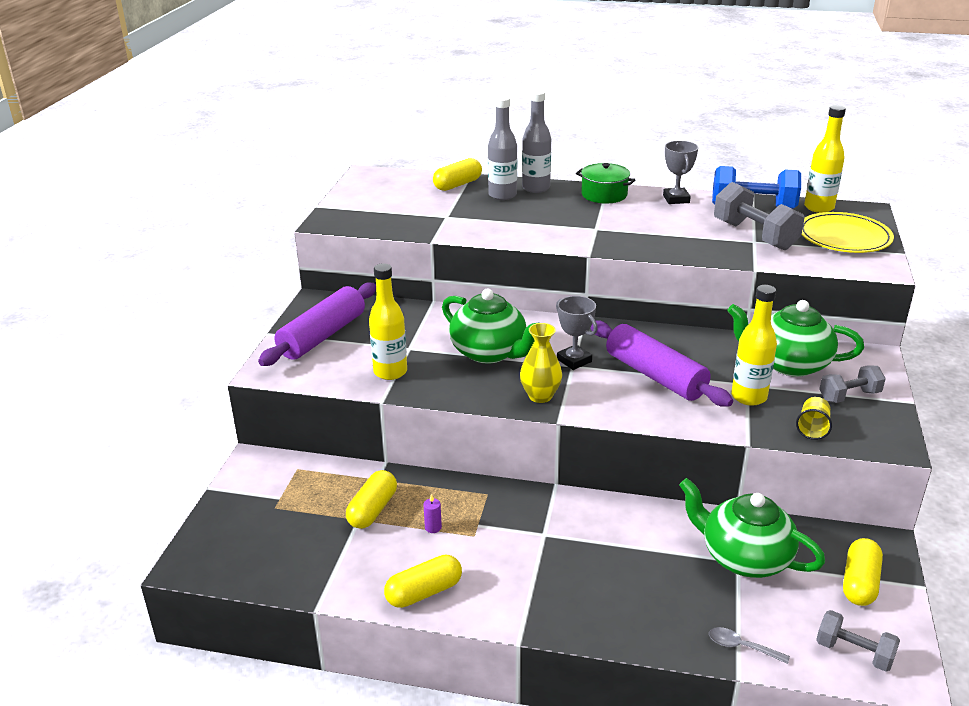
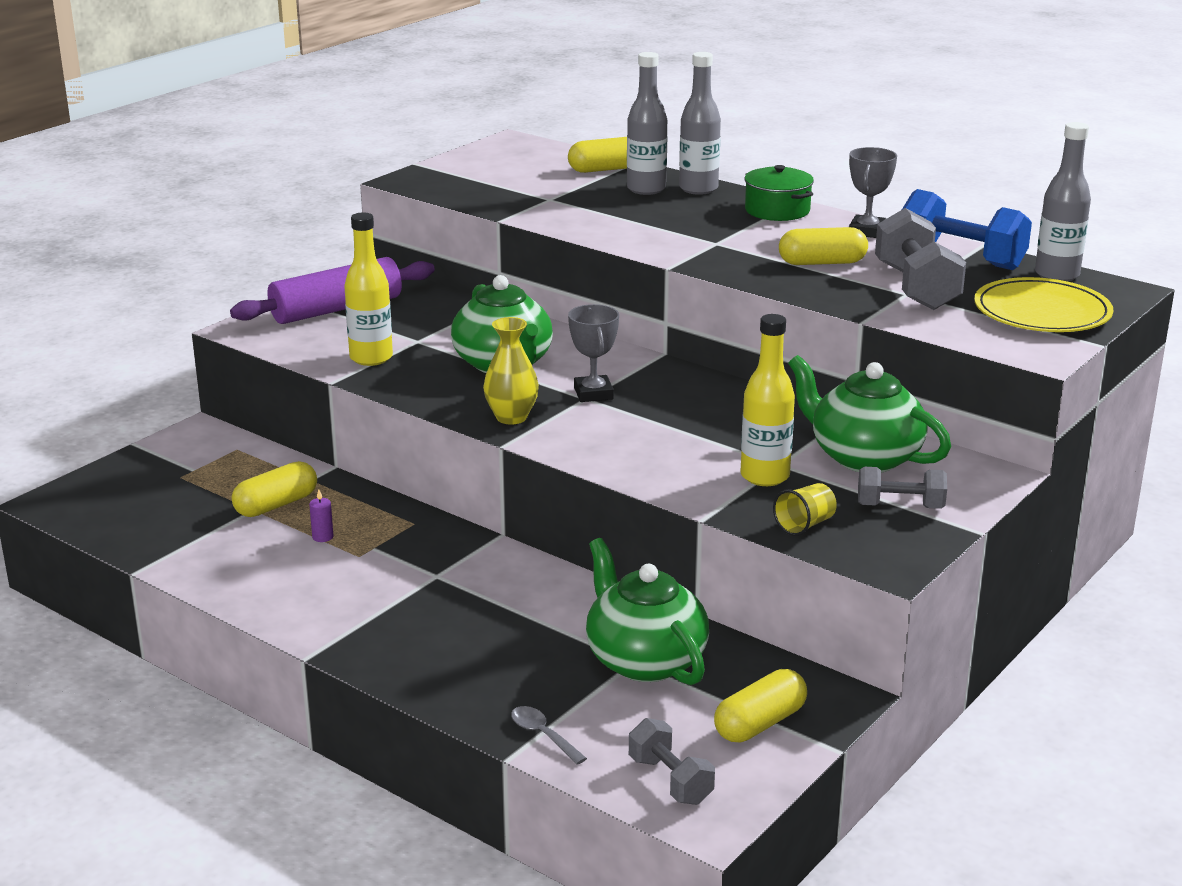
camera: 25 degrees right, 5 degrees down
yellow capsule [384,554,462,608] -> yellow capsule moved to [779,227,868,265]
purple rolling pin [591,320,733,407] -> none
yellow bottle [804,105,846,213] -> grey bottle [1035,122,1091,282]

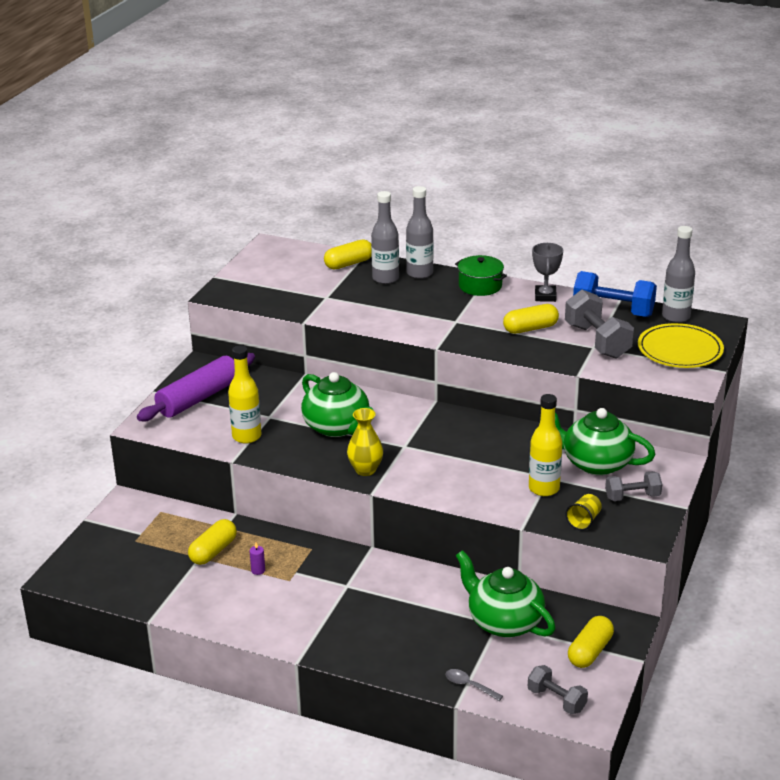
camera: 15 degrees left, 5 degrees up
grey trophy [568,304,619,402] -> none

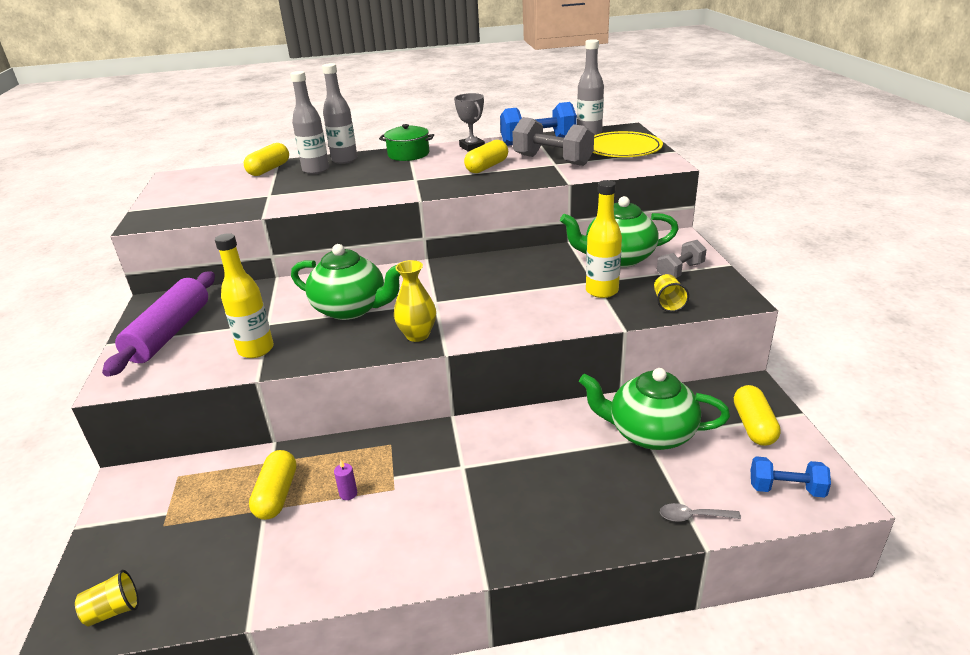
camera: 30 degrees left, 0 degrees up
grey dumbbell [528,665,588,714] -> blue dumbbell [751,456,831,498]
none -> yellow cup [75,570,139,626]

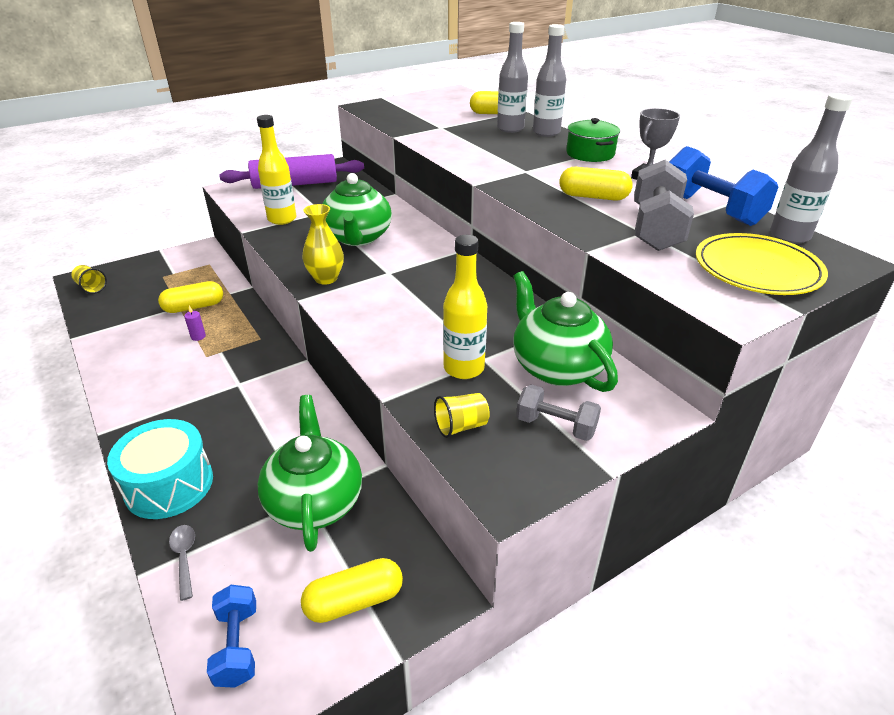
camera: 65 degrees right, 5 degrees up
none -> turquoise drum [107,419,213,519]

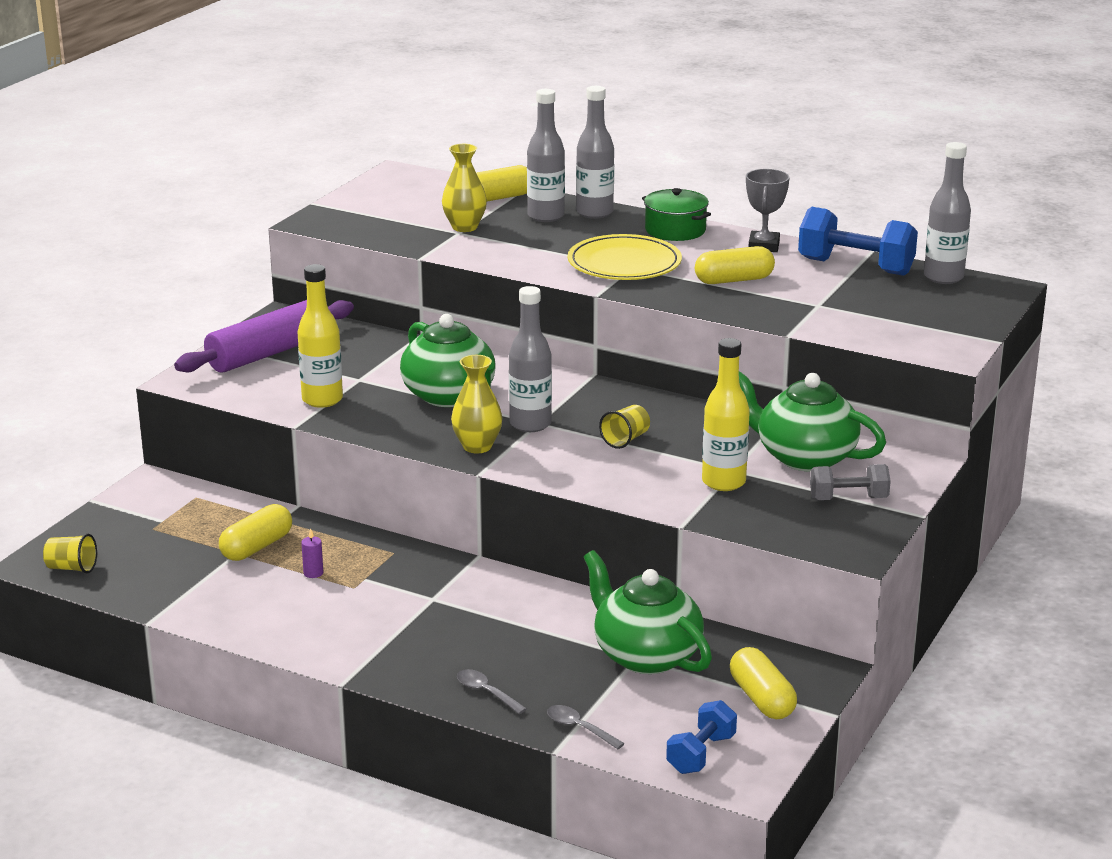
camera: 30 degrees left, 10 degrees down
turquoise drum [107,419,213,519] -> grey spoon [457,669,527,714]
blue dumbbell [207,585,256,688] -> blue dumbbell turned 75 degrees clockwise [666,700,737,774]
yellow capsule [301,558,403,623] -> yellow capsule turned 60 degrees counterclockwise [730,647,797,719]
yellow cup [434,393,490,438] -> yellow cup moved to [599,405,650,449]
grey dumbbell [634,160,694,251] -> none
yellow plate [696,233,828,295] -> yellow plate moved to [568,234,682,280]
none -> yellow vase [442,144,487,232]
none -> grey bottle [509,286,552,432]

